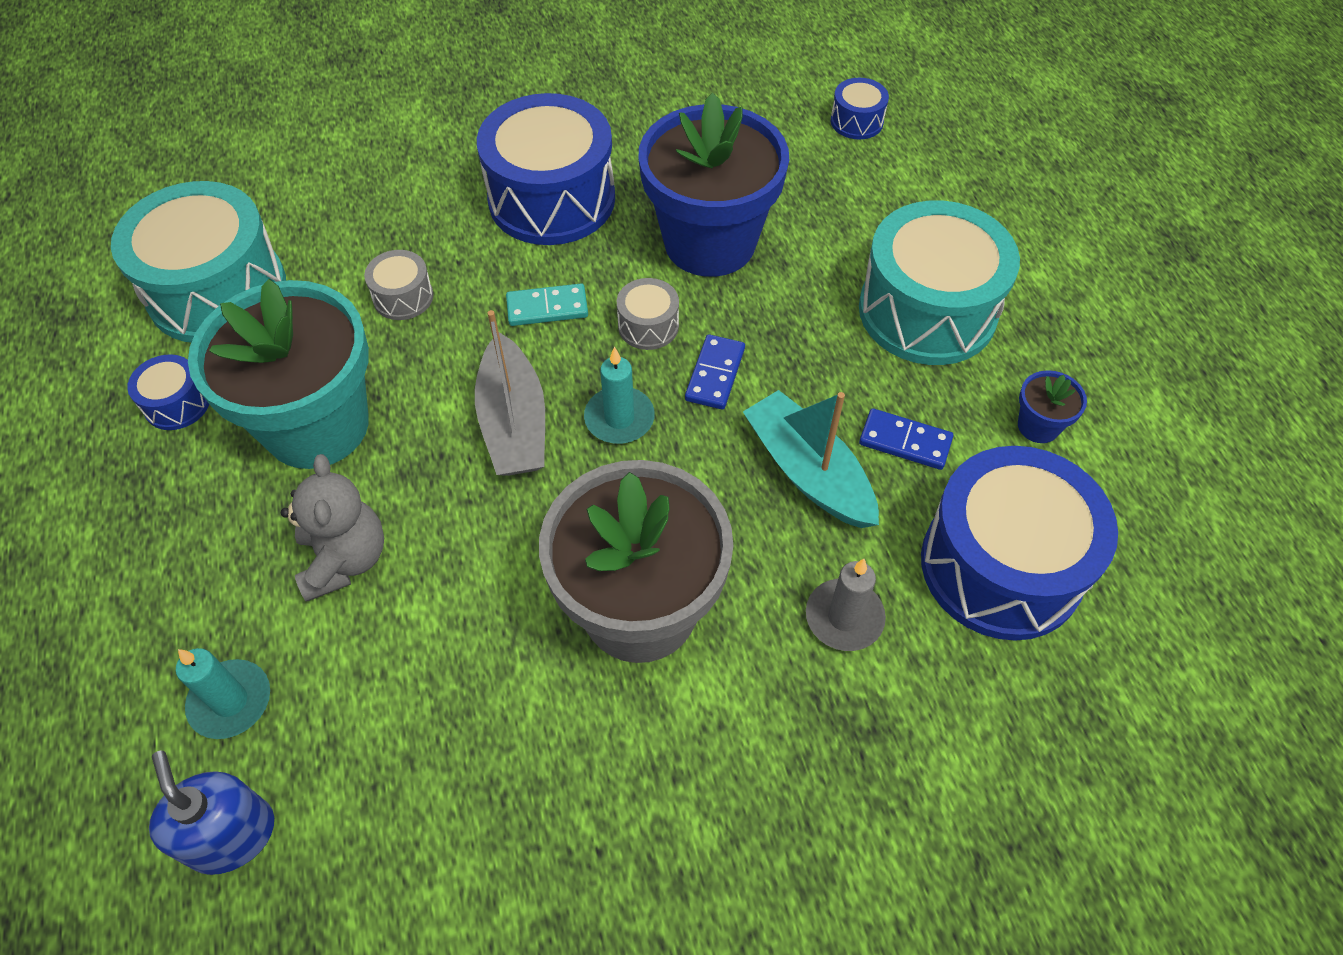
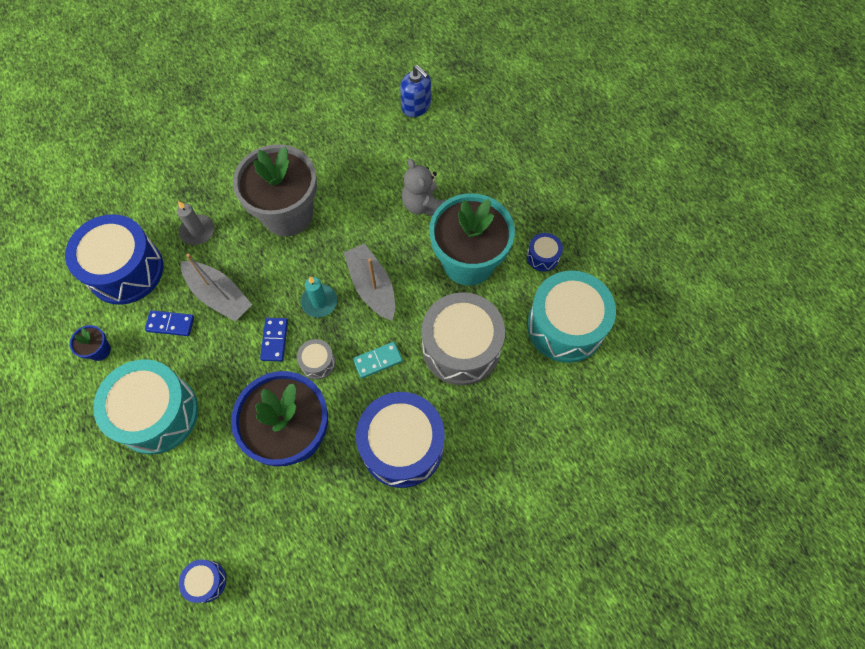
camera: 165 degrees right, 10 degrees up
turquoise candle [176,648,270,739] -> none
grey drum [364,250,433,320] -> grey drum [422,292,505,385], size x2.27
turquoise boat [743,390,879,528] -> grey boat [181,254,252,321]

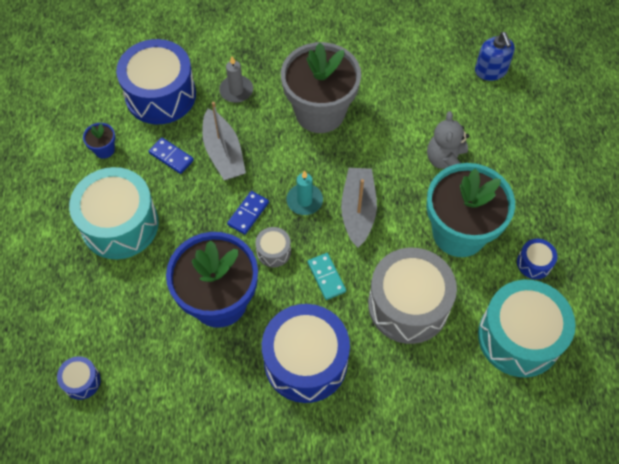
camera: 30 degrees right, 5 degrees down
turquoise domino [353,342,403,379] -> turquoise domino turned 60 degrees clockwise [308,253,346,300]

